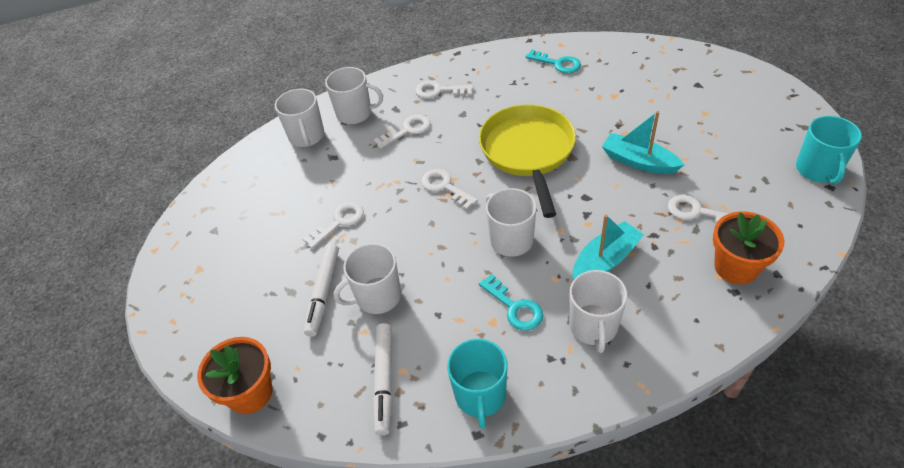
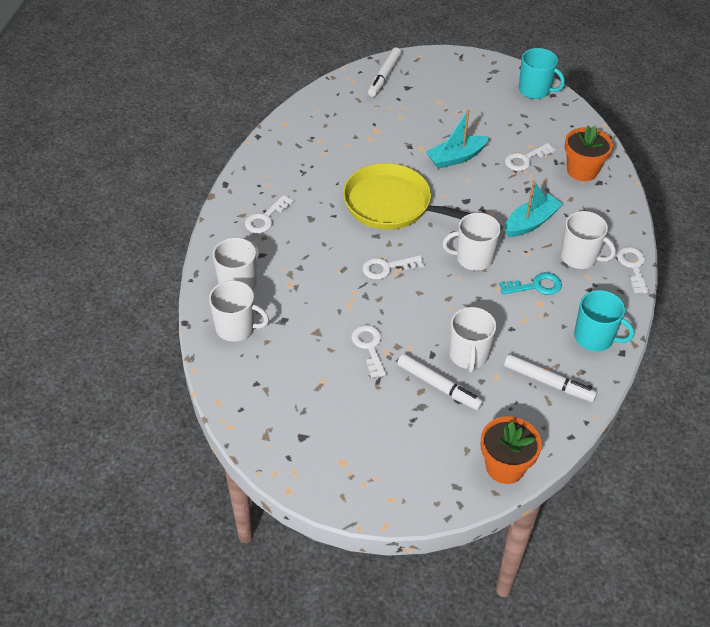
camera: 65 degrees left, 0 degrees up
white key [374,115,431,149] -> white key moved to [617,247,649,294]
turquoise key [526,50,581,73] -> none
turquoise boat [573,214,644,279] -> turquoise boat turned 60 degrees clockwise [505,180,563,237]
none -> white marker [368,47,401,97]

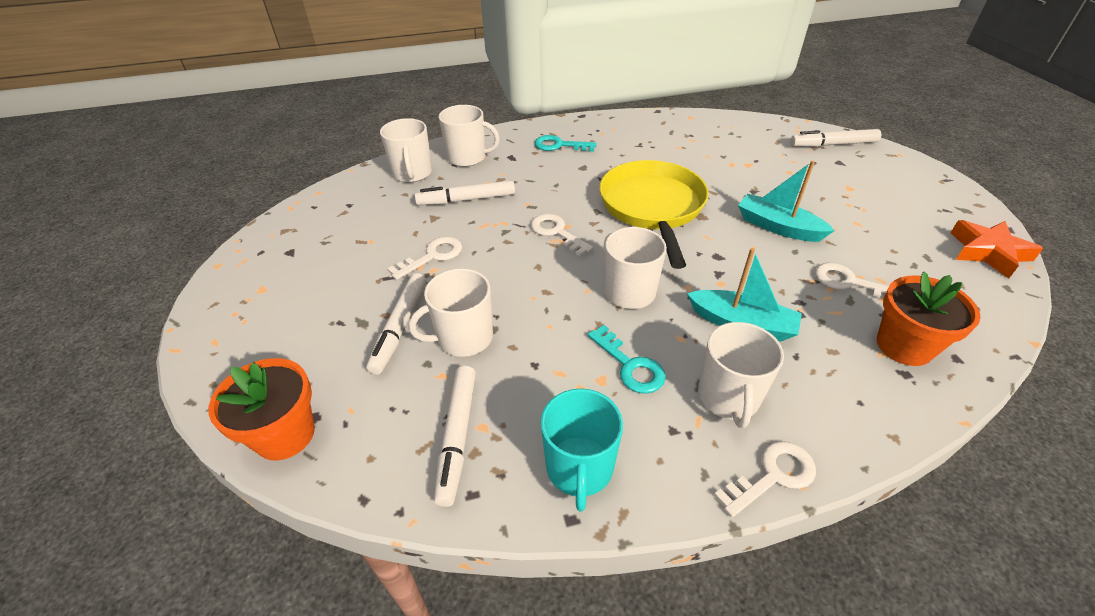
camera: 65 degrees right, 5 degrees down
white key [245,195,294,233] -> turquoise key [535,135,597,152]
turquoise mug [519,48,565,99] -> orange star [950,220,1044,279]
none -> white marker [415,180,515,205]

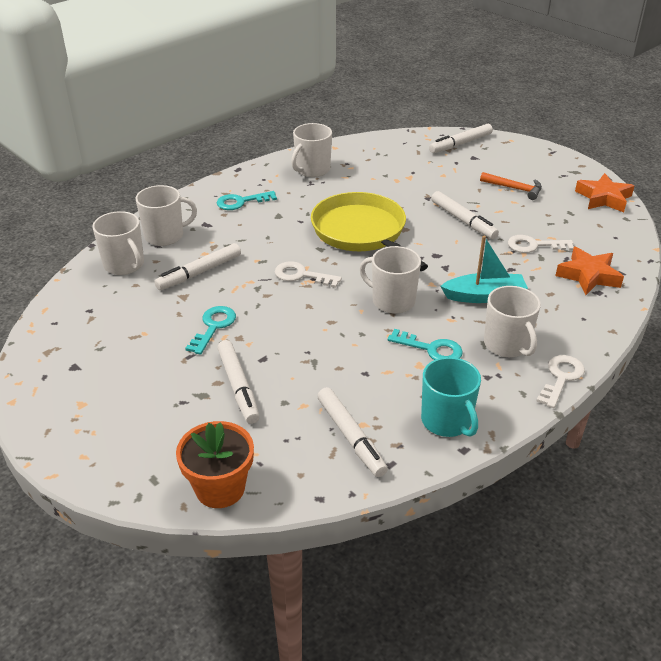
camera: 30 degrees left, 5 degrees down
white key [387,236,462,280] -> turquoise key [185,306,236,355]
white mug [409,268,493,357] -> white mug moved to [291,123,332,177]
turquoise boat [738,161,835,242] -> white marker [431,191,499,239]
orange flower pot [877,272,981,366] -> orange star [555,247,624,295]
none -> orange hammer [480,172,542,200]

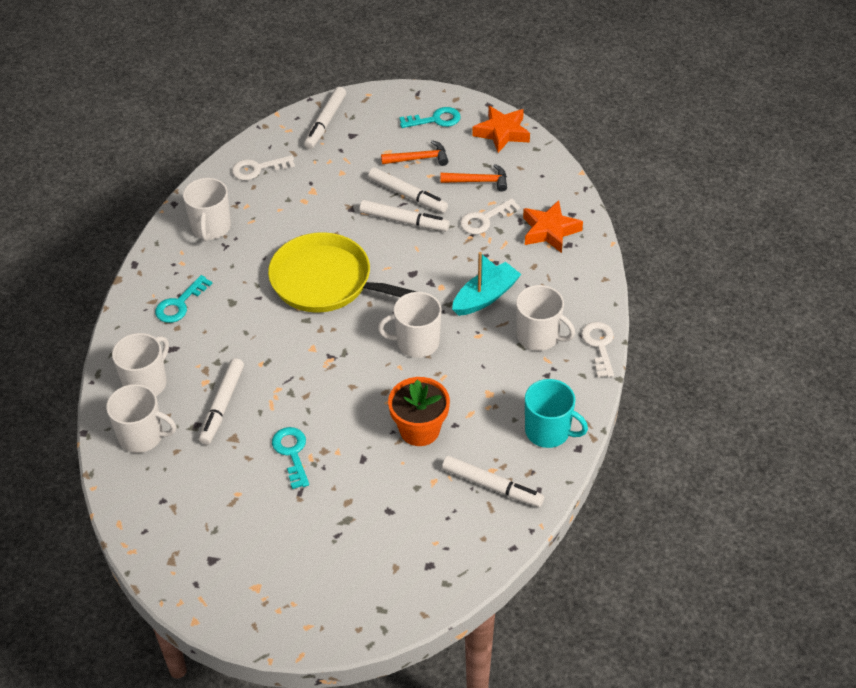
camera: 35 degrees left, 10 degrees up
orange flower pot [176,421,254,508] -> orange flower pot moved to [388,377,450,446]
white marker [217,340,260,424] -> white marker moved to [368,167,448,213]
white key [275,261,342,288] -> white key moved to [232,155,295,180]
turquoise key [388,329,463,360] -> turquoise key moved to [399,107,461,128]
none -> orange hammer [440,164,507,192]

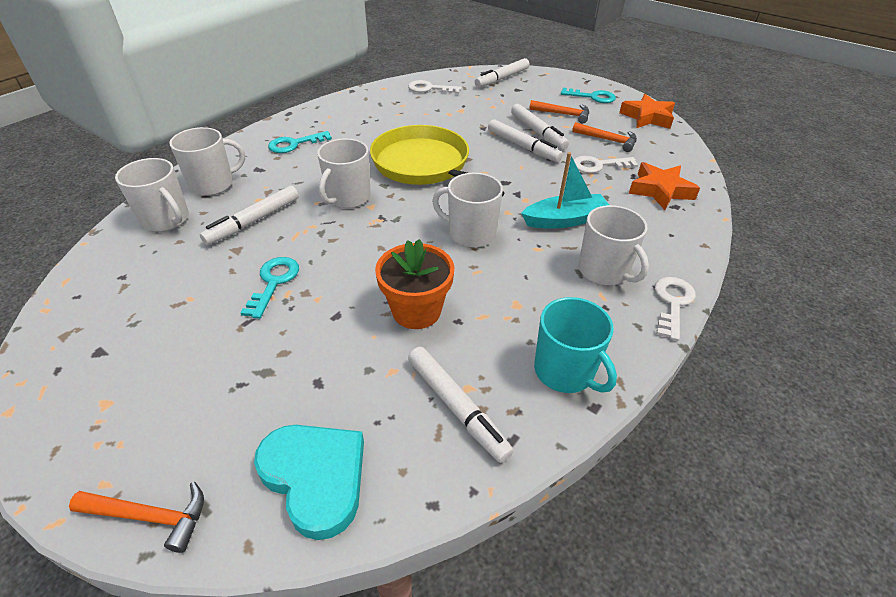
camera: 25 degrees right, 5 degrees down
white mug [183,178,231,242] -> white mug moved to [317,138,371,208]
none -> orange hammer [69,482,204,553]
none -> turquoise heart [254,425,364,540]

